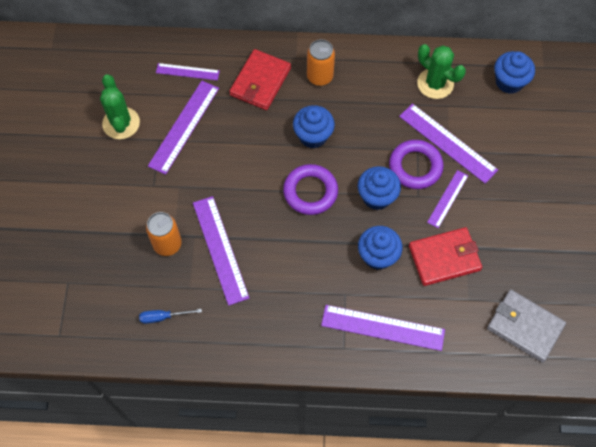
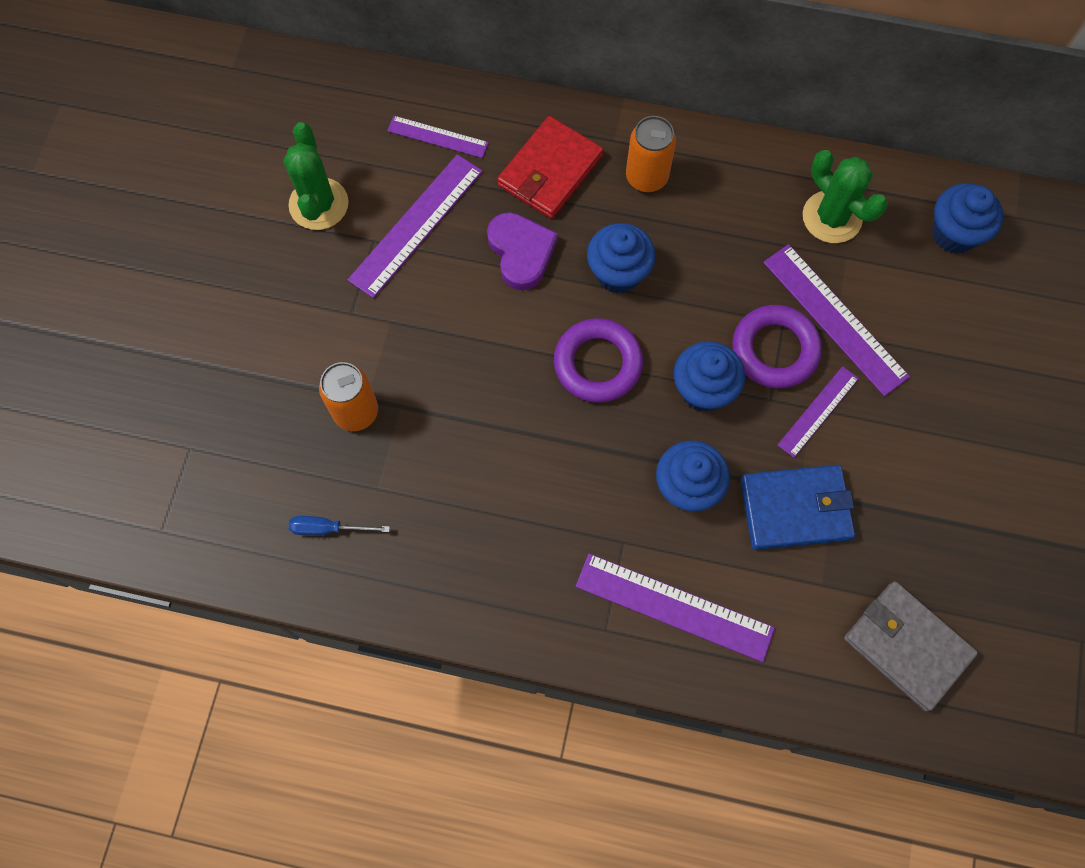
camera: 10 degrees right, 5 degrees up
purple ruler [193,196,249,306] -> none
red wallet [409,227,482,286] -> blue wallet [740,465,855,550]
none -> purple heart [487,212,558,290]

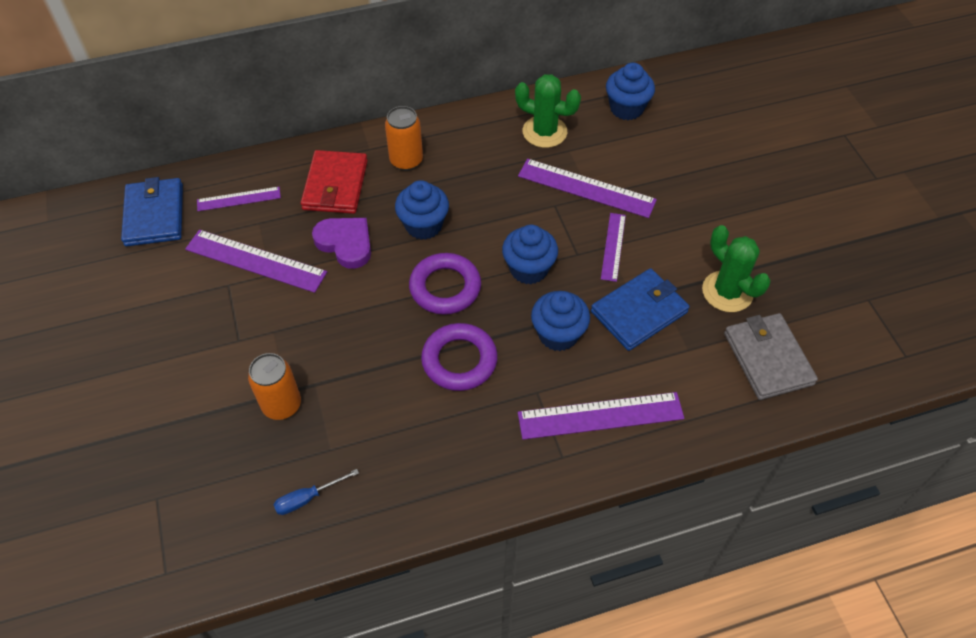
camera: 30 degrees left, 15 degrees down
green cactus [284,122,349,230] -> green cactus moved to [702,225,771,312]
purple ruler [347,154,483,298] -> purple ruler turned 75 degrees counterclockwise [185,230,327,293]
purple ring [732,305,822,388] -> purple ring moved to [421,323,498,391]
grey wallet [844,581,978,712] -> grey wallet turned 60 degrees clockwise [724,313,818,400]
none -> blue wallet [121,177,183,246]

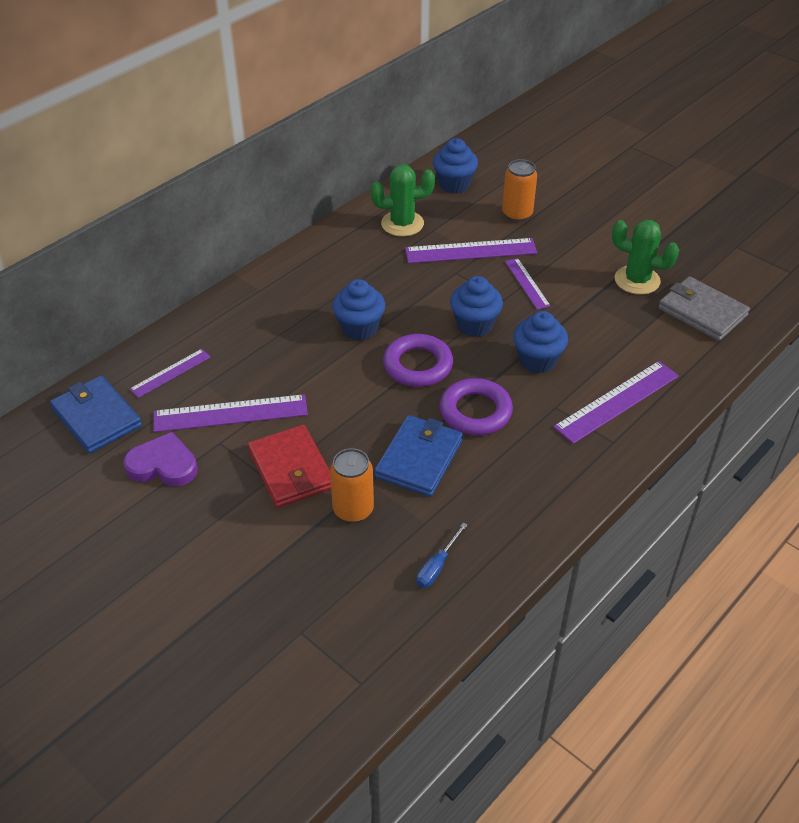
camera: 30 degrees left, 10 degrees down
red wallet [301,150,368,214] -> red wallet moved to [248,425,331,508]
purple heart [312,218,371,269] -> purple heart moved to [123,432,198,486]
orange can [385,106,423,171] -> orange can moved to [502,159,537,222]
blue wallet [591,268,690,351] -> blue wallet moved to [374,415,463,497]

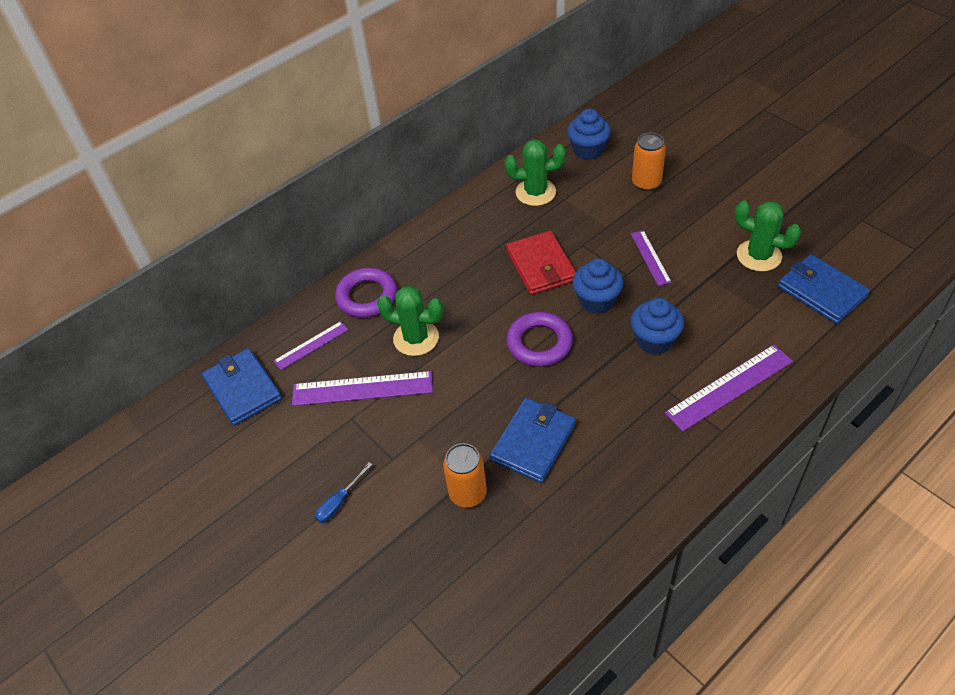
camera: 10 degrees right, 5 degrees up
purple heart [123,432,198,486] -> none
red wallet [248,425,331,508] -> red wallet moved to [506,231,576,295]
blue cupcake [332,279,385,340] -> none
purple ruler [405,238,537,263] -> none
blue screwdriver [416,522,468,588] -> blue screwdriver moved to [315,462,372,523]
purple ring [440,378,513,435] -> purple ring moved to [335,268,397,318]
grey wallet [658,276,750,341] -> blue wallet [778,254,870,324]
none -> green cactus [377,286,443,356]

